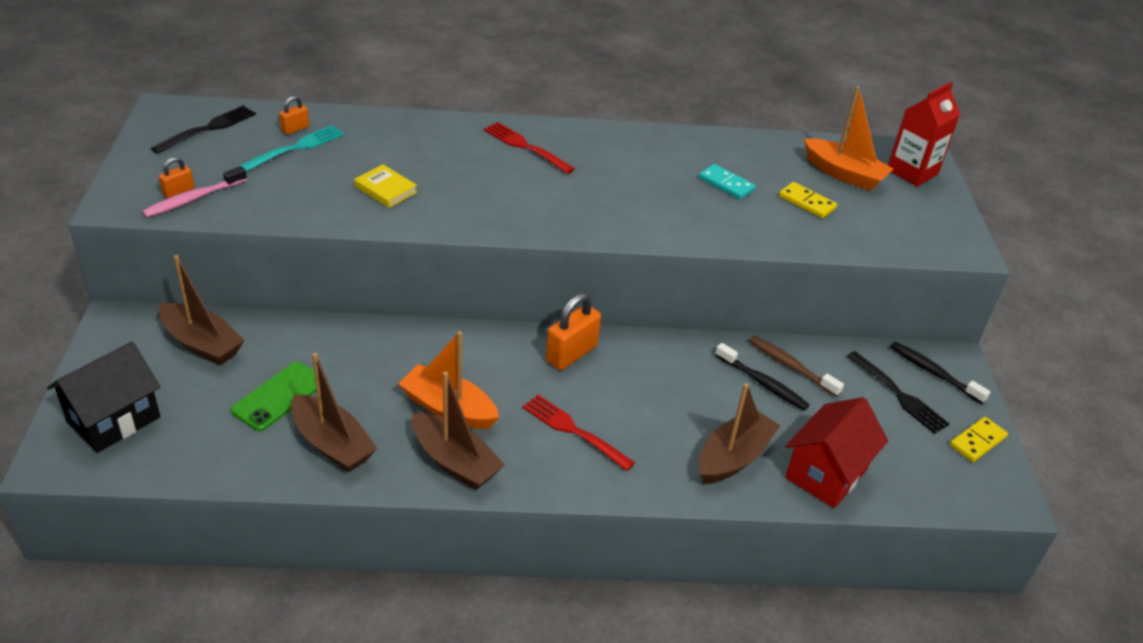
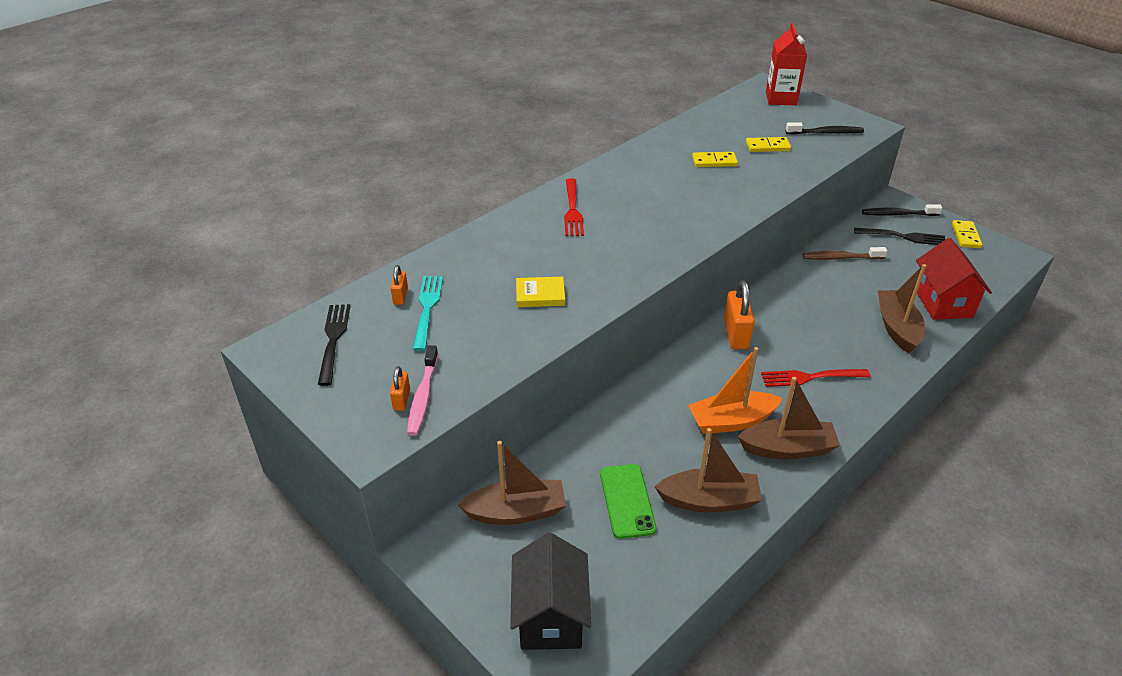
camera: 40 degrees left, 0 degrees up
red fork [484,122,575,174] -> red fork turned 90 degrees counterclockwise [564,178,584,236]
turquoise domino [699,164,756,200] -> yellow domino [692,152,738,167]
black toothbrush [715,343,810,411] -> black toothbrush moved to [786,122,864,134]
orange boat [804,86,893,191] -> none

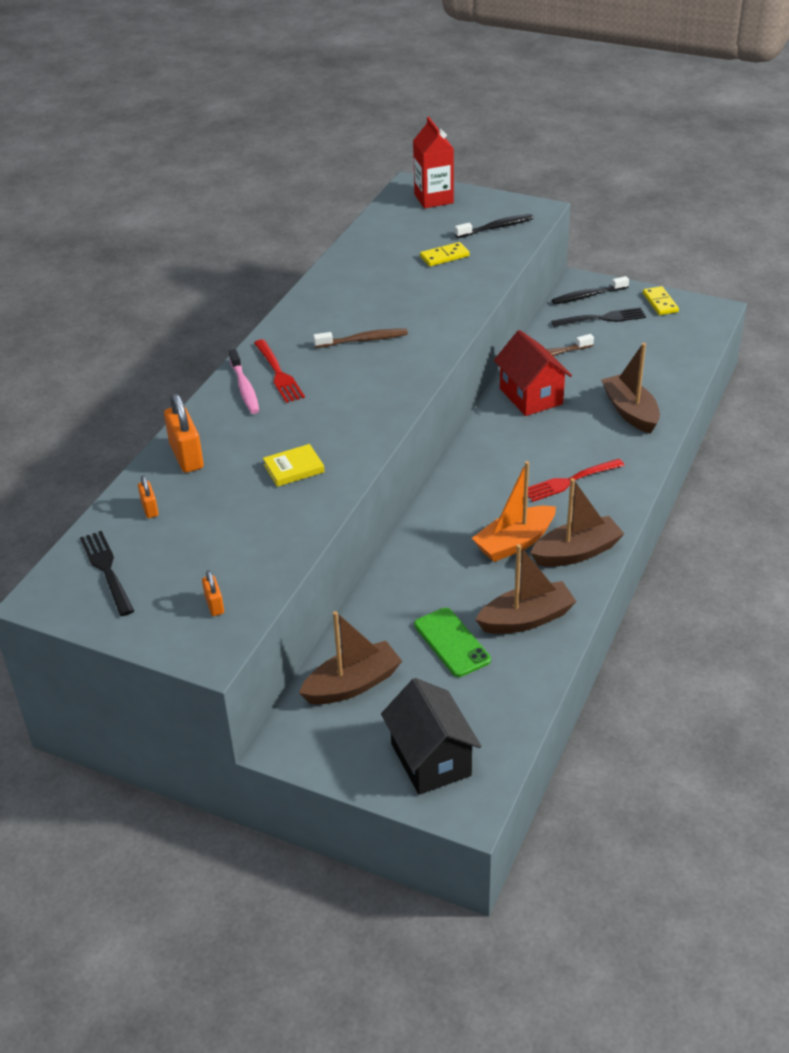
camera: 20 degrees left, 0 degrees up
pink toothbrush [407,345,438,436] -> pink toothbrush moved to [229,349,259,414]
turquoise fork [413,276,443,351] -> none
yellow domino [692,152,738,167] -> none
orange padlock [724,280,755,349] -> orange padlock moved to [164,393,204,473]
red house [916,238,992,320] -> red house moved to [494,330,572,416]
none -> brown toothbrush [313,328,408,348]

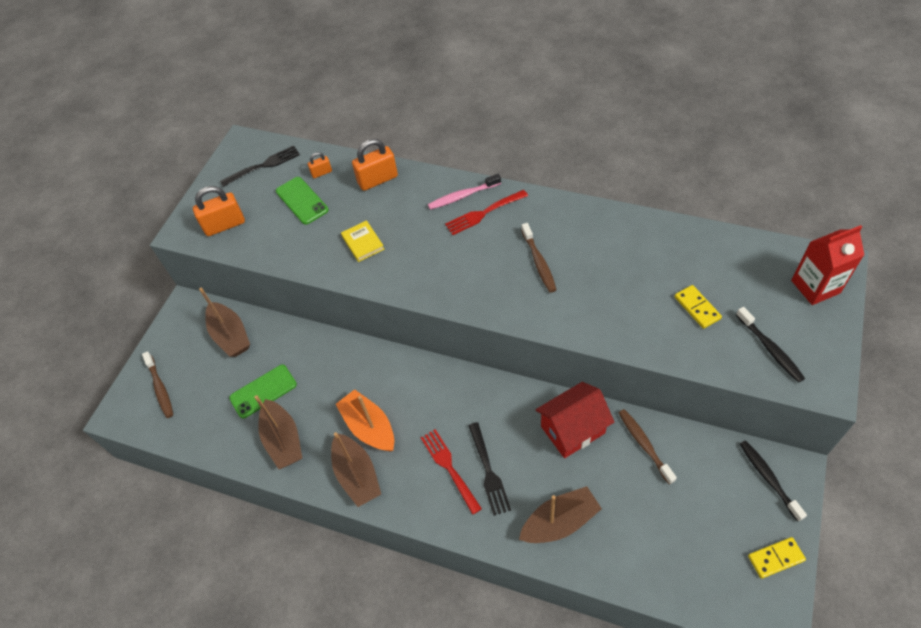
camera: 90 degrees right, 15 degrees up
orange padlock [202,570,224,616] -> orange padlock [193,186,245,236], size x1.90
black house [381,678,481,795] -> brown toothbrush [142,351,173,418]
black fork [551,307,646,327] -> black fork moved to [468,422,511,516]
none -> green phone [276,177,328,225]

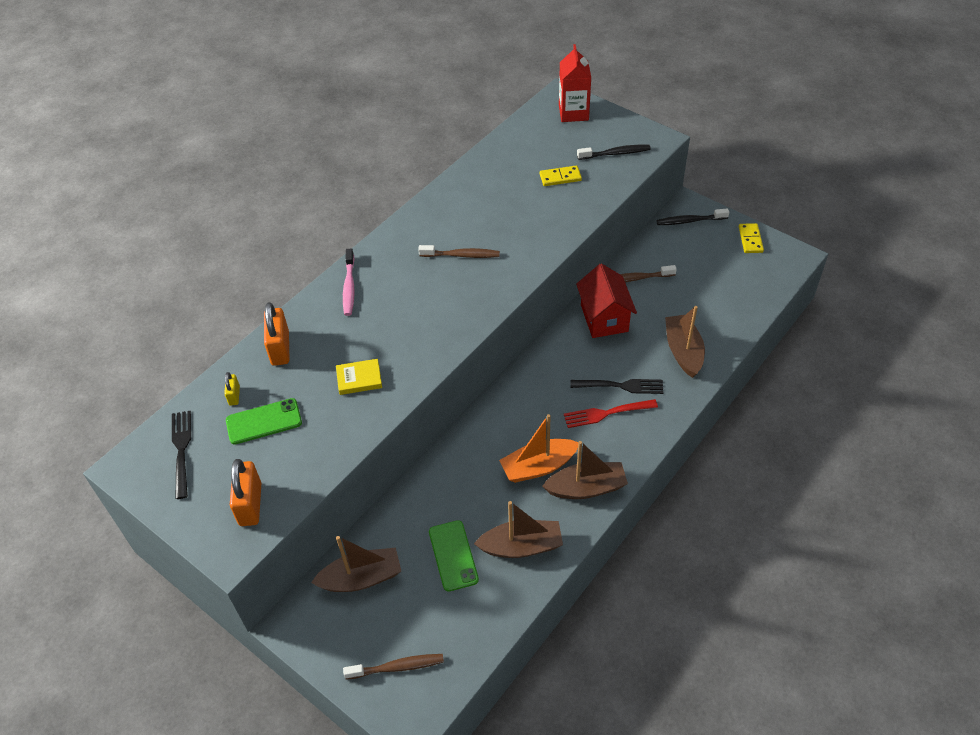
camera: 75 degrees left, 5 degrees down
orange padlock [308,152,332,178] -> yellow padlock [224,372,240,405]
red fork [445,190,528,235] -> none

